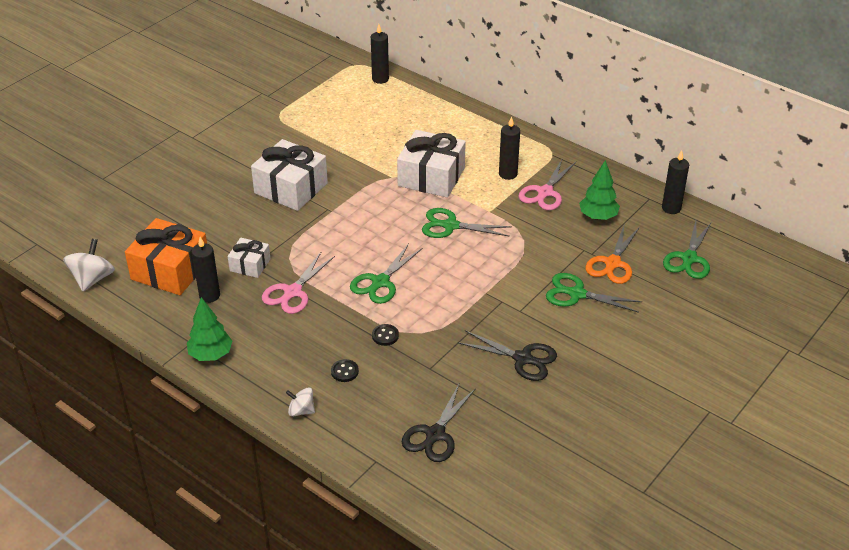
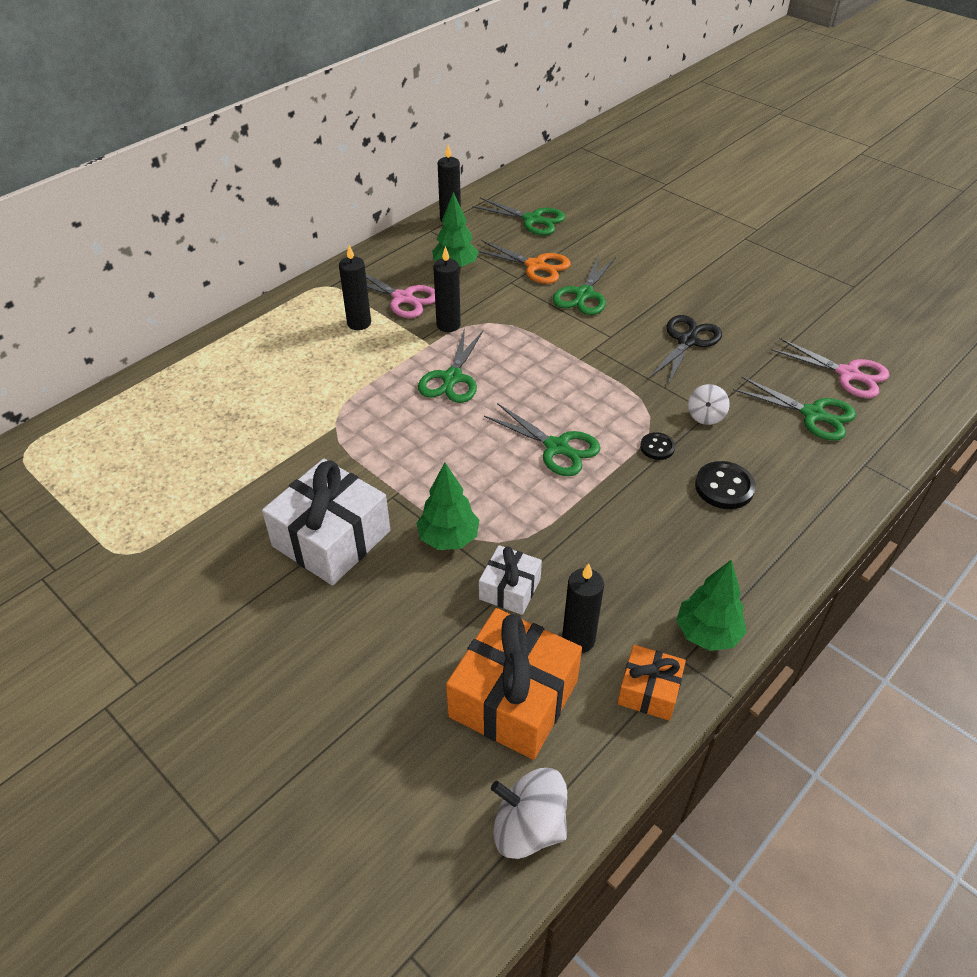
camera: 85 degrees left, 5 degrees up
pink scissors [262,252,335,314] -> pink scissors moved to [771,338,889,398]
white spinning top [286,388,315,417] -> white spinning top moved to [688,384,730,425]
black button [331,359,359,382] -> black button [695,461,756,509], size x1.63
black candle [371,24,389,84] -> black candle moved to [433,246,461,332]
white gift [397,130,466,198] -> none
black scissors [402,384,476,462] -> green scissors [733,376,856,441]
none -> green tree [416,462,479,550]
none -> orange gift [617,645,686,721]

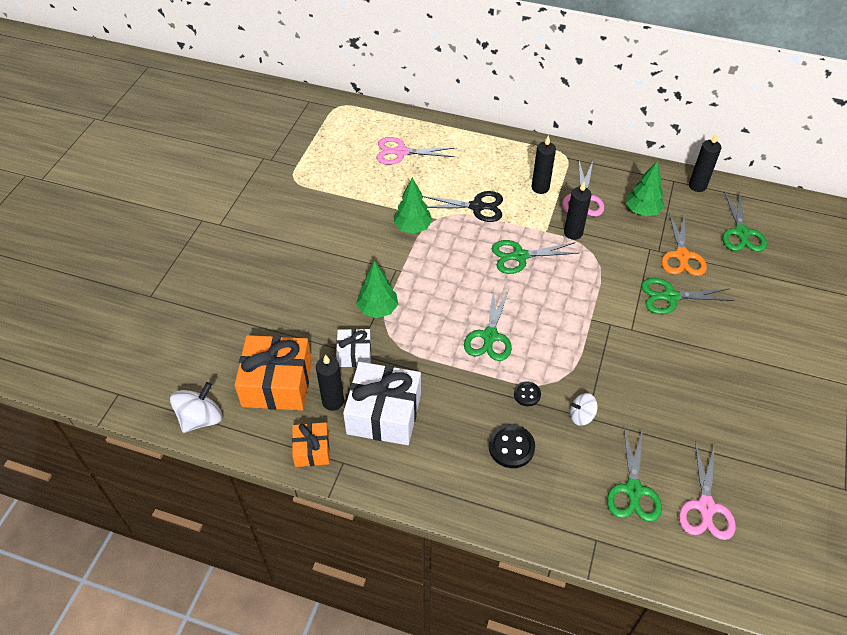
camera: 65 degrees right, 5 degrees up
white gift [262,459,390,585] -> white gift moved to [343,362,421,445]
white spinning top [491,768,567,859] -> white spinning top turned 45 degrees clockwise [170,382,222,433]
black scissors [649,315,722,385] -> black scissors moved to [423,191,503,222]
green tree [676,560,747,651] -> green tree moved to [393,178,433,234]
none -> pink scissors [377,137,454,165]

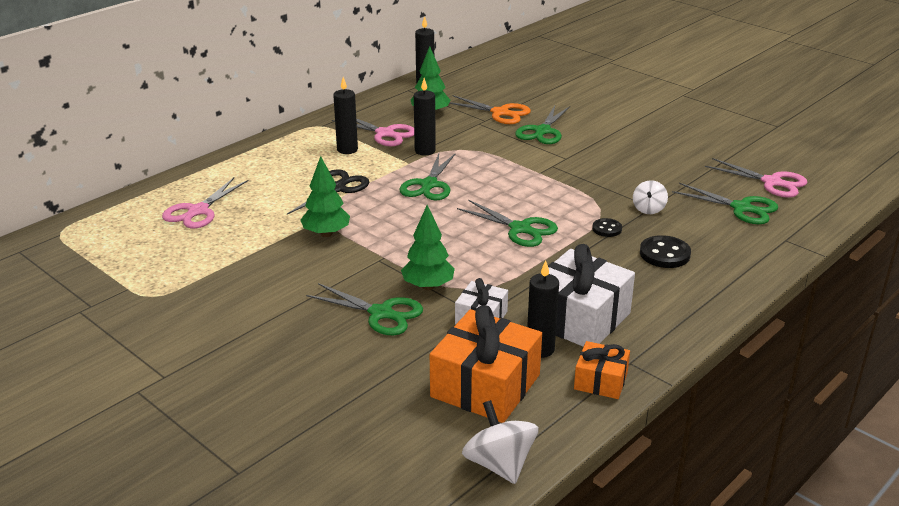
camera: 65 degrees left, 20 degrees down
green scissors [723,191,767,252] -> green scissors moved to [306,283,423,335]

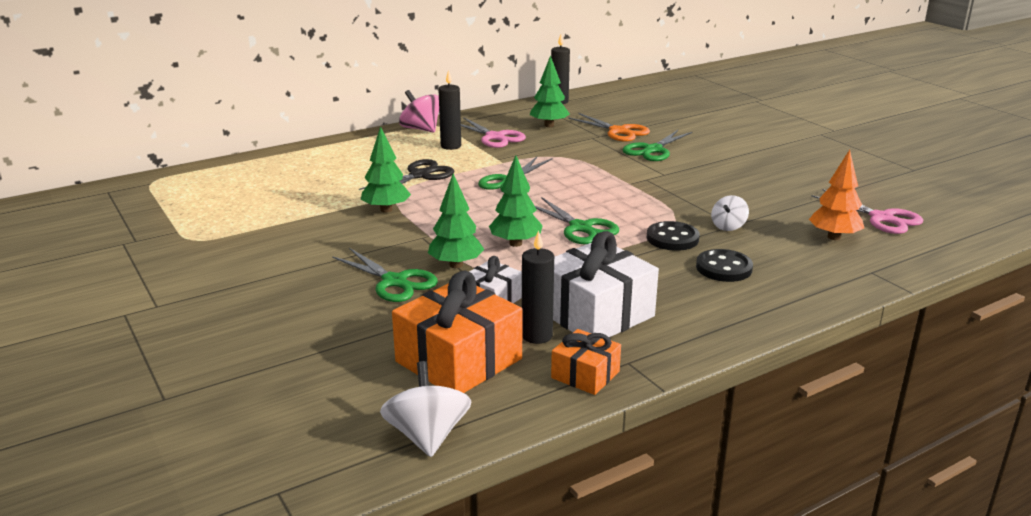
camera: 15 degrees right, 5 degrees down
pink scissors [162,178,249,229] -> none
black candle [414,78,436,155] -> none
black button [592,218,622,237] -> black button [647,221,700,251], size x1.63
green scissors [672,183,778,224] -> orange tree [809,150,864,240]
none -> pink spinning top [399,90,439,133]
none -> green tree [489,155,543,247]

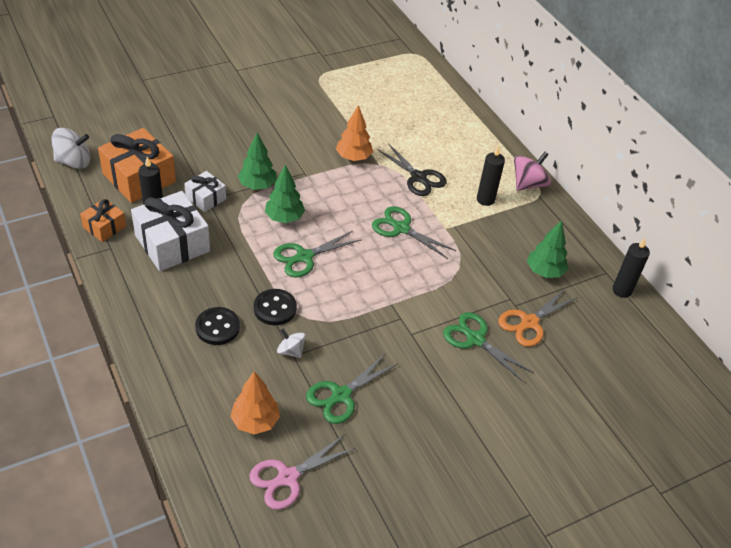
camera: 90 degrees right, 20 degrees up
green scissors [332,248,438,302] -> green scissors moved to [306,353,397,424]
green tree [361,126,411,213] -> orange tree [336,105,373,161]
pink scissors [461,117,526,148] -> none

